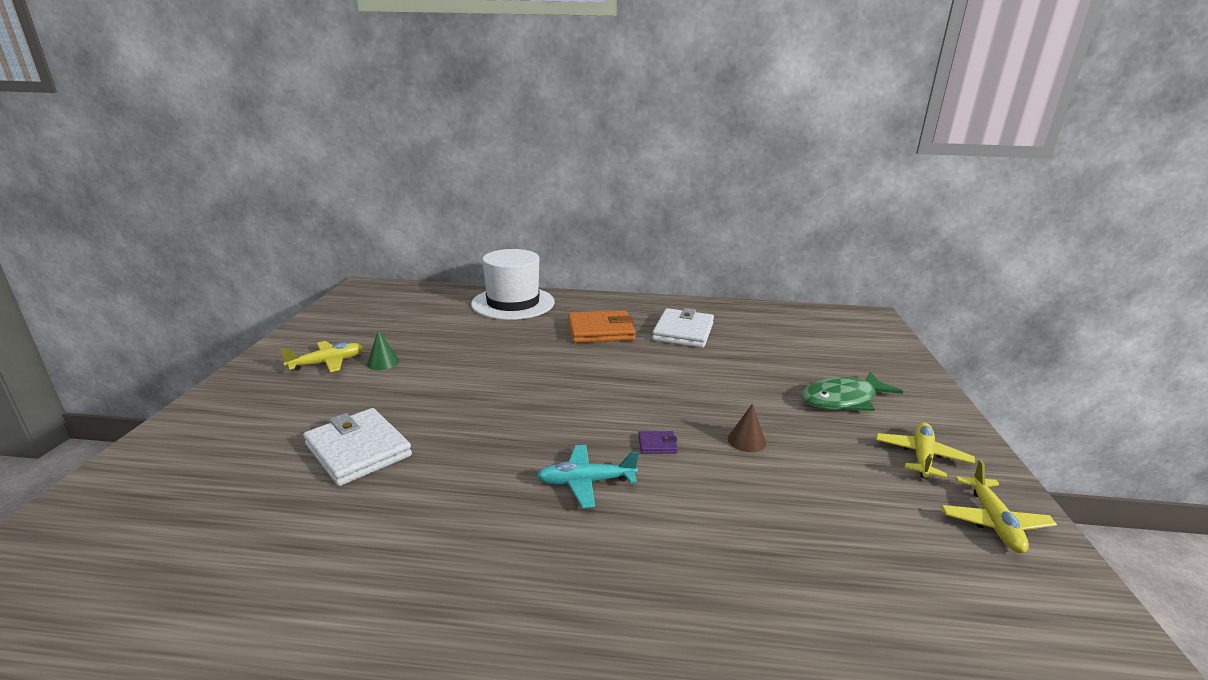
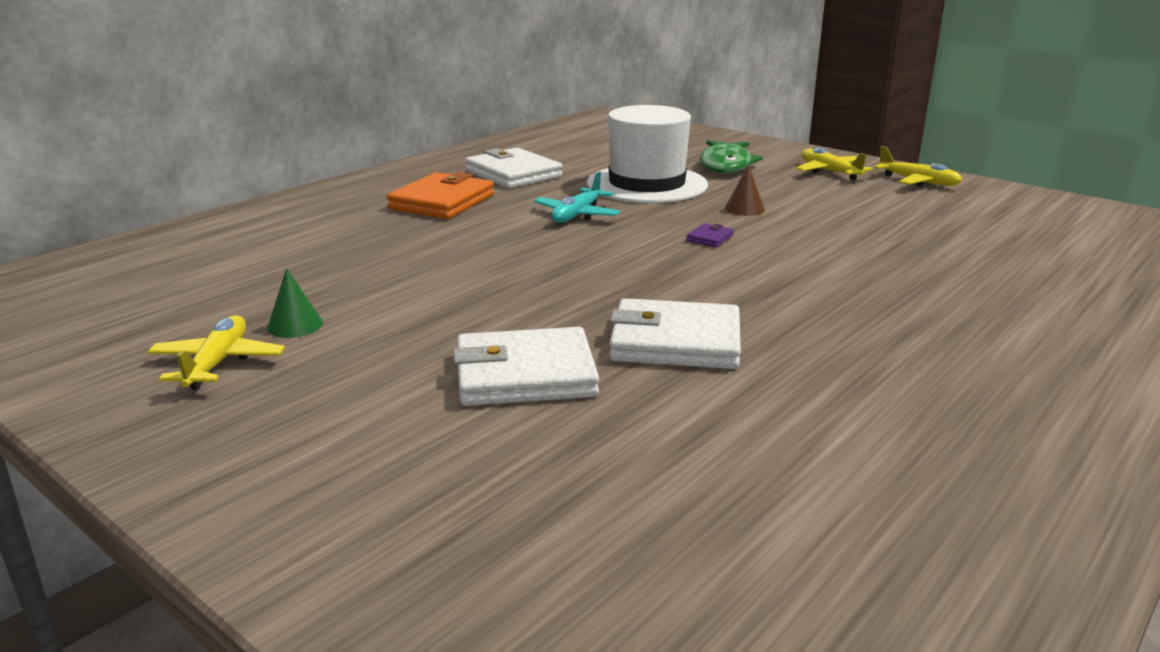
camera: 55 degrees left, 0 degrees up
white hat [471,249,555,320] -> white hat moved to [587,105,708,203]
turquoise plane [537,445,639,508] -> turquoise plane moved to [534,172,621,223]
none -> white wallet [609,298,741,369]

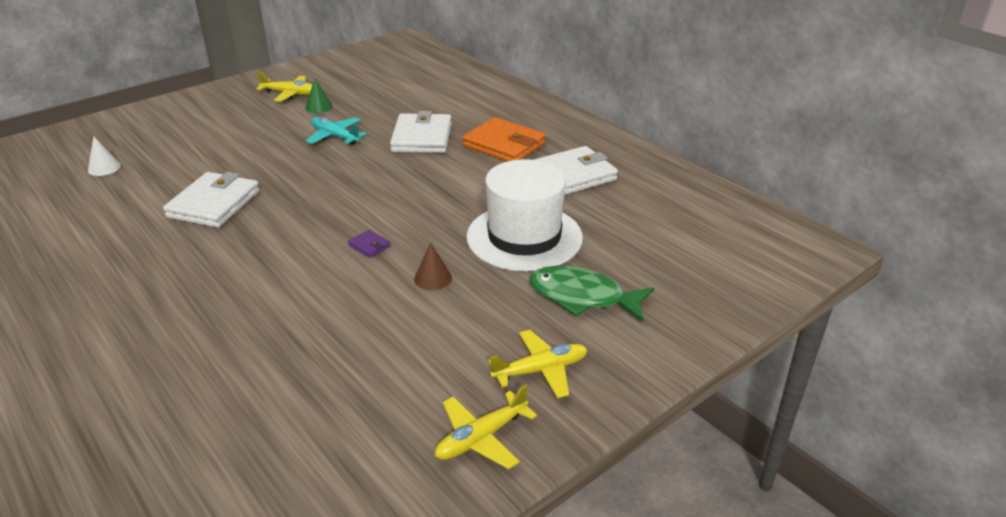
camera: 100 degrees right, 10 degrees up
white wallet [453,327,599,406] -> white wallet moved to [390,111,452,153]
turquoise plane [534,172,621,223] -> turquoise plane moved to [306,117,367,145]
none -> white cone [88,136,121,176]

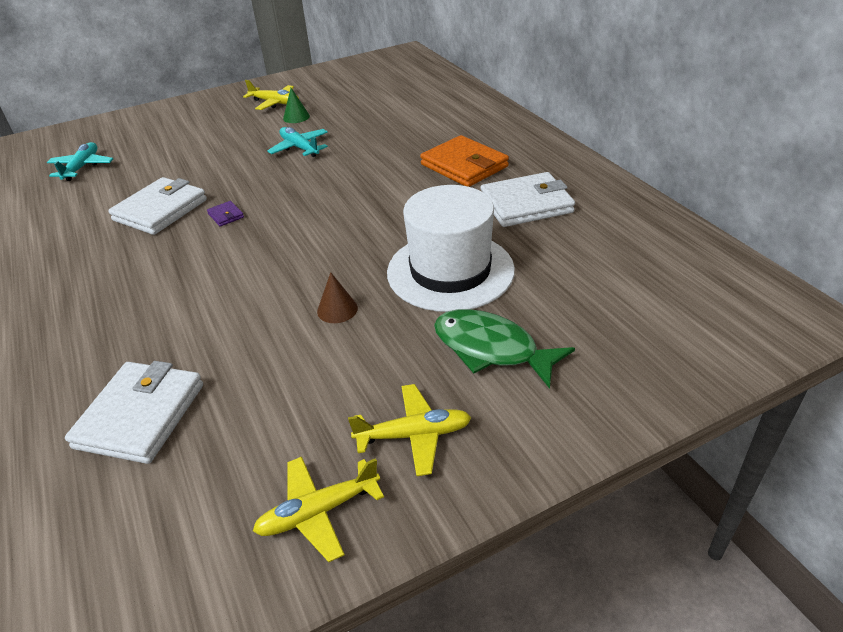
camera: 15 degrees right, 5 degrees up
white cone [88,136,121,176] -> turquoise plane [47,142,113,181]
purple wallet [348,230,391,258] -> purple wallet moved to [207,201,244,226]
white wallet [390,111,452,153] -> white wallet moved to [65,361,203,464]

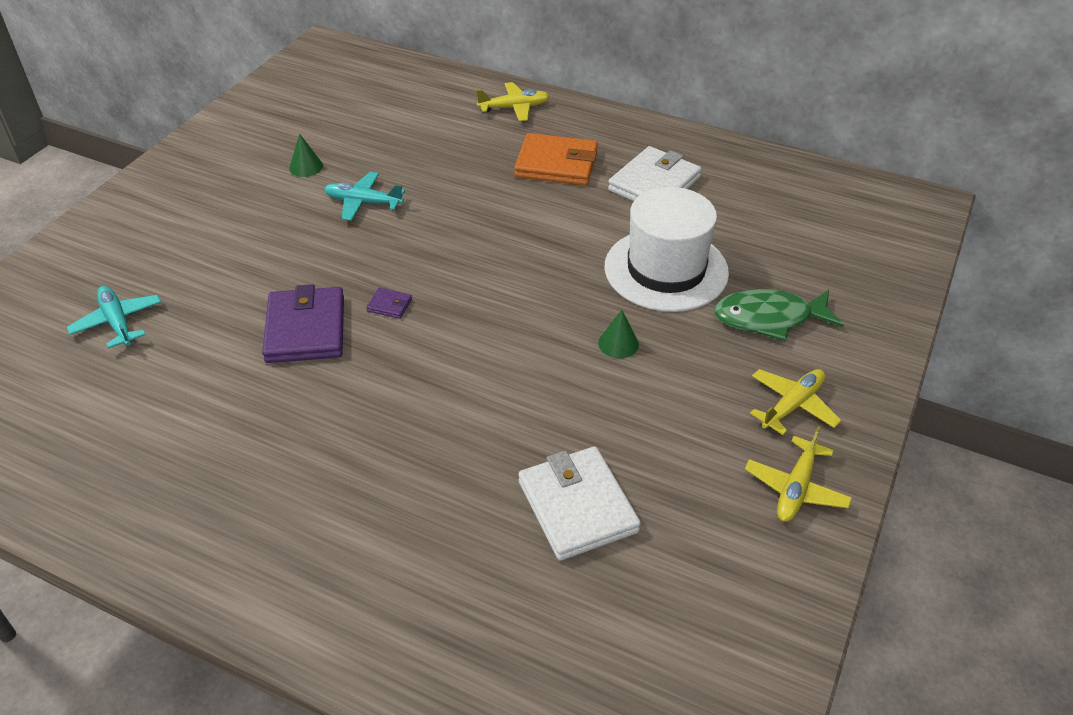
camera: 40 degrees left, 5 degrees up
white wallet [108,177,207,235] -> purple wallet [262,284,344,363]
yellow plane [243,80,299,110] -> yellow plane moved to [476,82,550,121]
brown cone [317,272,358,323] -> green cone [598,310,639,358]

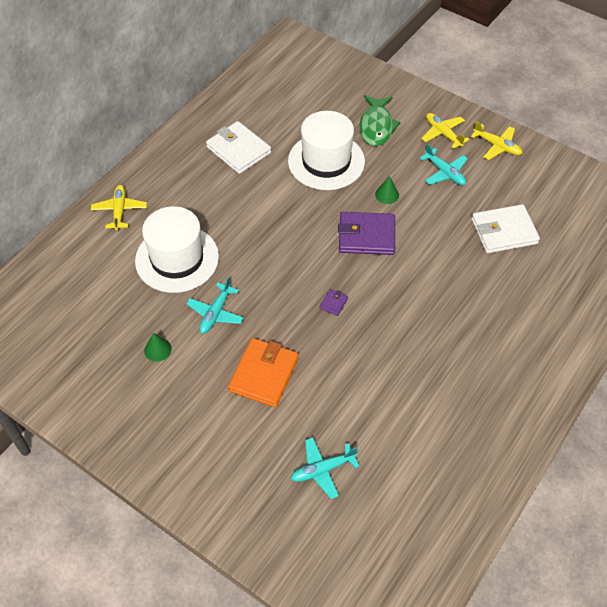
camera: 80 degrees left, 10 degrees up
purple wallet [262,284,344,363] -> purple wallet moved to [338,212,395,255]
orange wallet [514,133,598,186] -> orange wallet moved to [228,338,299,407]
none -> white hat [135,206,219,293]
none -> turquoise plane [420,143,468,185]

